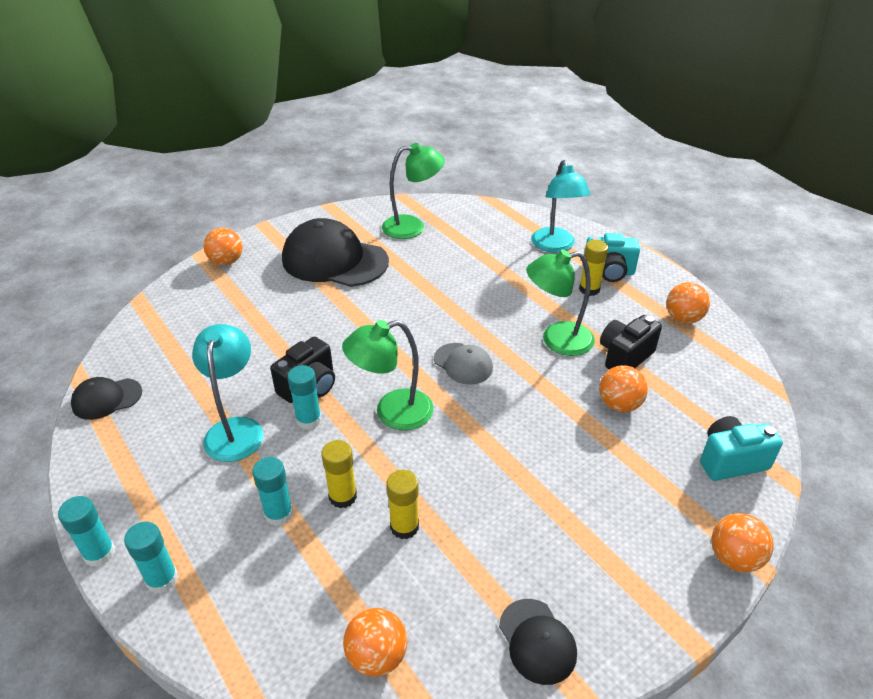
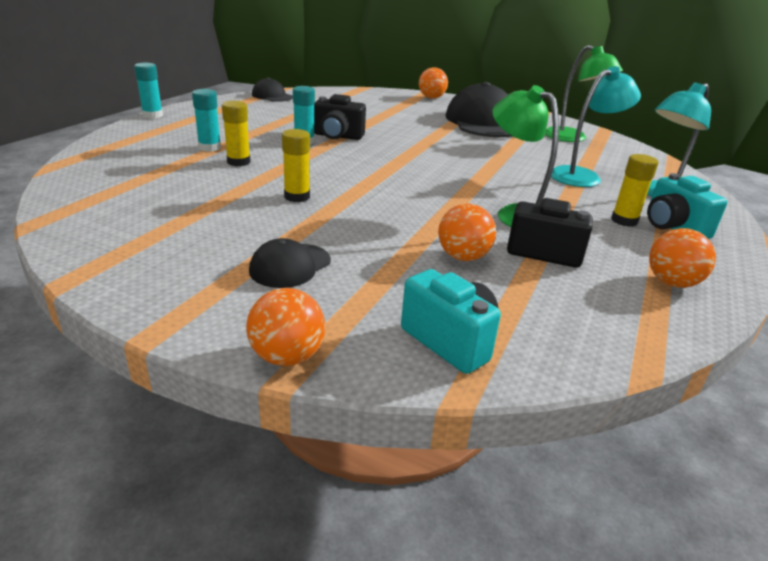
camera: 60 degrees right, 10 degrees down
turquoise glue stick [124,522,178,594] -> none
turquoise lamp [192,324,263,462] -> turquoise lamp moved to [551,66,641,187]
green lamp [342,320,434,430] -> none
orange ball [343,608,407,677] -> none
yellow glue stick [387,470,419,539] -> yellow glue stick moved to [282,129,310,202]
grey cap [434,343,493,385] -> none
black cap [499,599,577,685] -> black cap moved to [249,238,331,288]

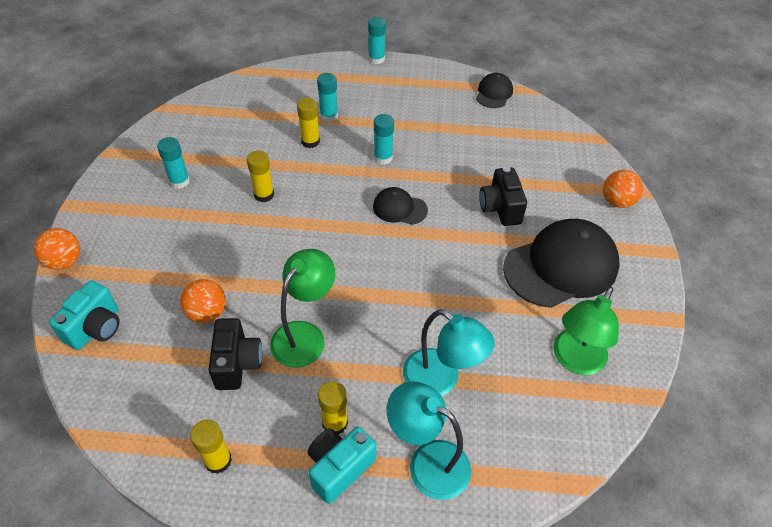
camera: 70 degrees right, 20 degrees up
black cap [249,238,331,288] -> black cap moved to [373,187,428,225]
black camera [314,94,366,140] -> black camera moved to [479,167,527,226]
orange ball [649,228,716,288] -> yellow glue stick [190,420,232,474]
none -> turquoise glue stick [157,137,190,189]

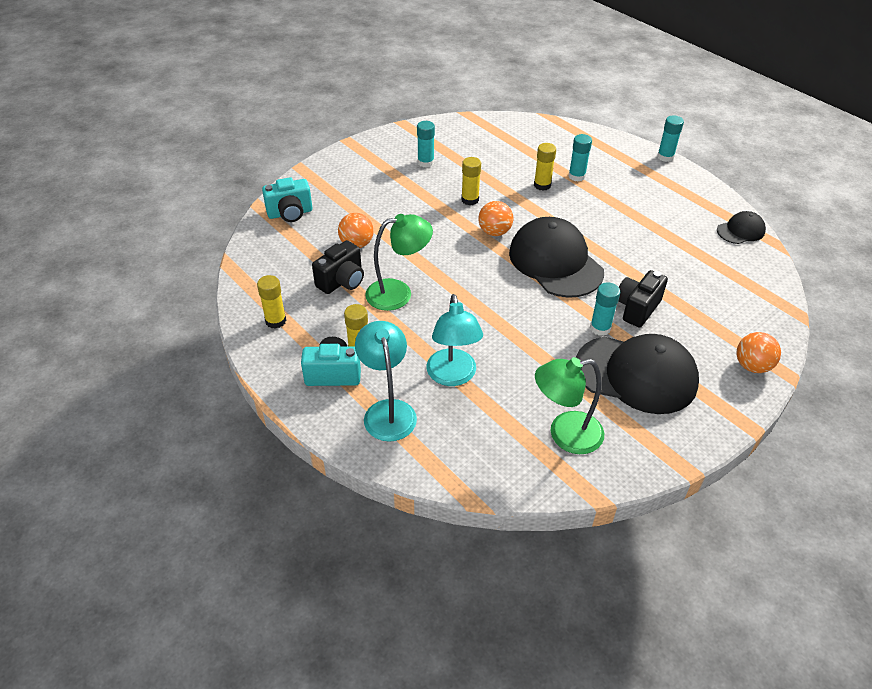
camera: 45 degrees right, 5 degrees down
orange ball [34,228,80,270] -> orange ball moved to [478,201,513,236]
black cap [373,187,428,225] -> black cap [509,217,604,298], size x2.03
turquoise glue stick [374,114,394,165] -> turquoise glue stick moved to [590,282,620,336]

